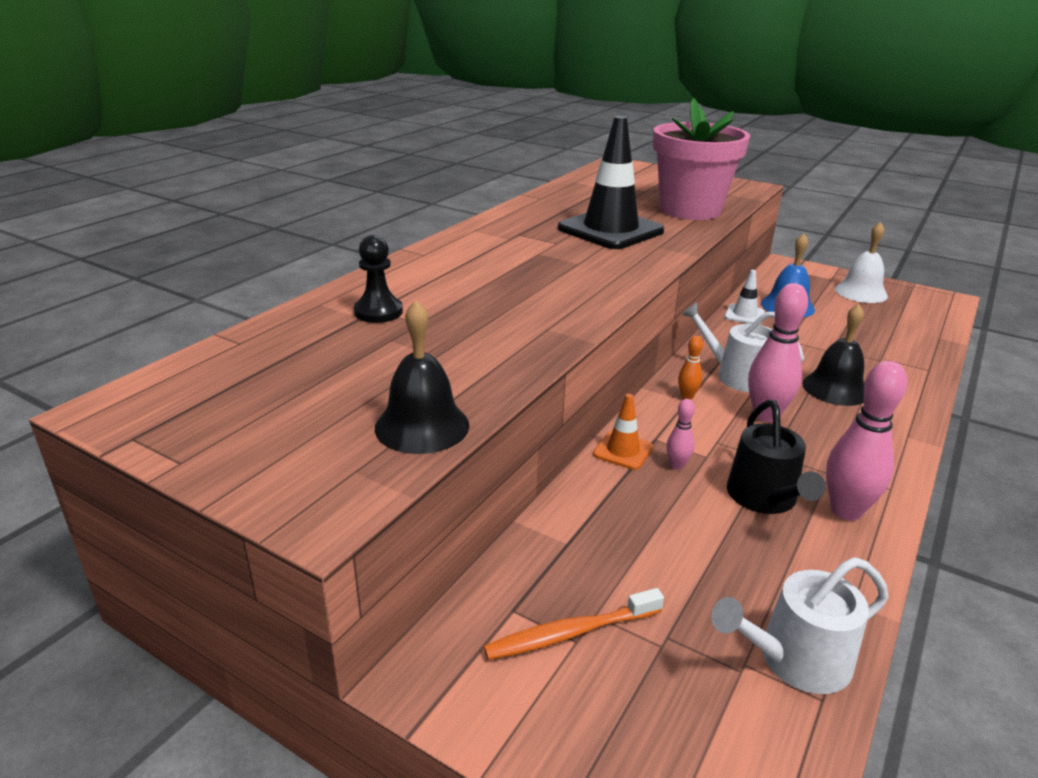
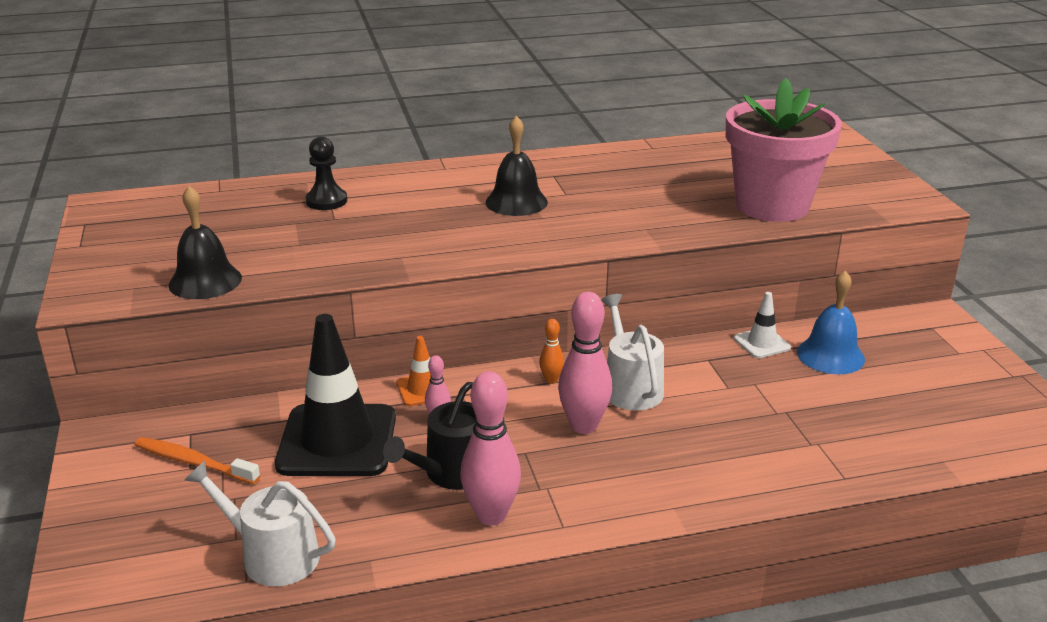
camera: 45 degrees right, 0 degrees up
black traffic cone [558,116,664,249] -> black traffic cone moved to [275,314,396,476]
black bell [802,304,864,406] -> black bell moved to [486,116,548,216]
white bell [835,222,888,303] -> none

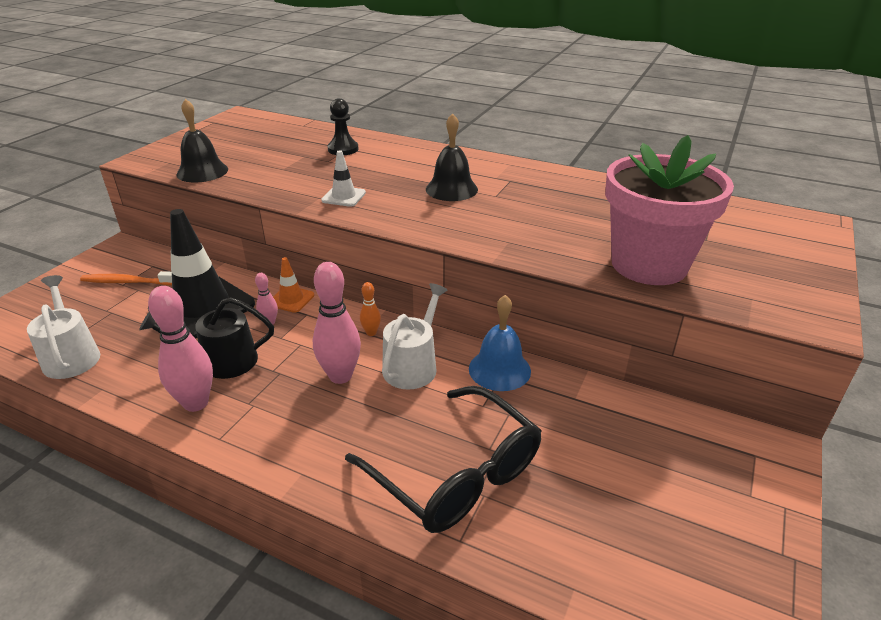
camera: 40 degrees right, 5 degrees up
orange toothbrush [135,437,260,484] -> orange toothbrush turned 60 degrees counterclockwise [80,271,172,285]
white traffic cone [734,292,791,358] -> white traffic cone moved to [321,150,366,207]
blue bell [797,270,865,374] -> blue bell moved to [469,295,531,391]
none -> black glasses [345,386,542,533]

